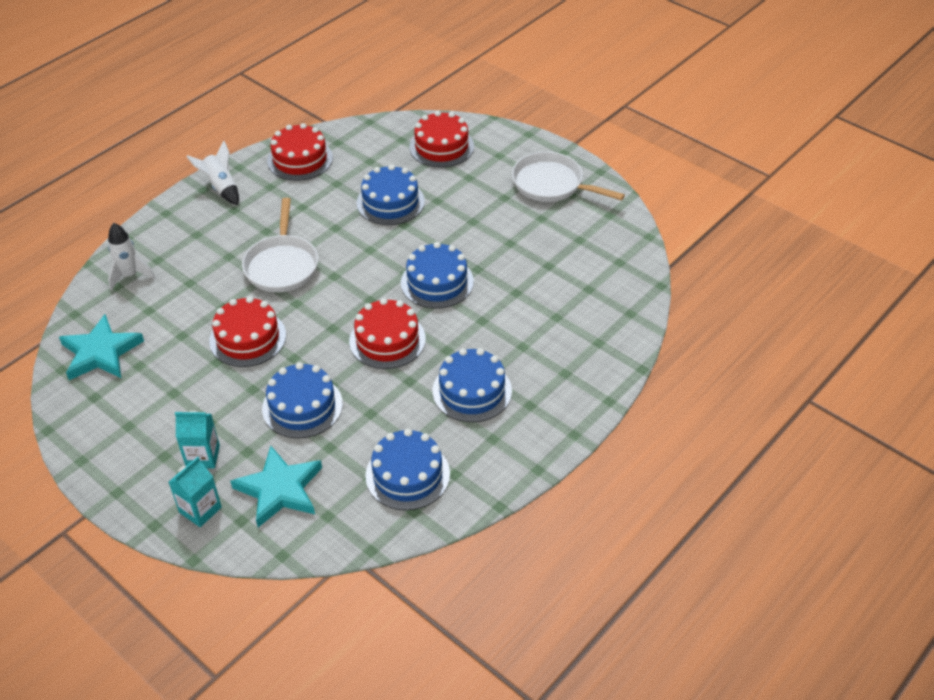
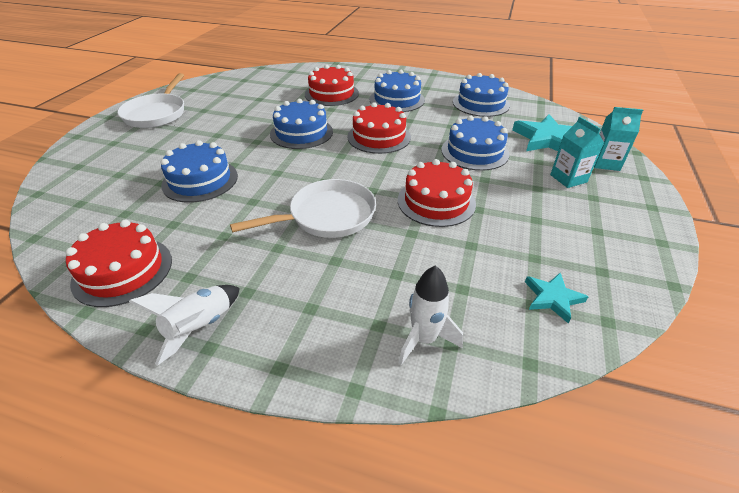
camera: 115 degrees left, 5 degrees down
turquoise star [59,314,144,380] -> turquoise star [525,273,588,324], size x0.56
red cake [409,111,474,168] -> red cake moved to [305,65,359,106]

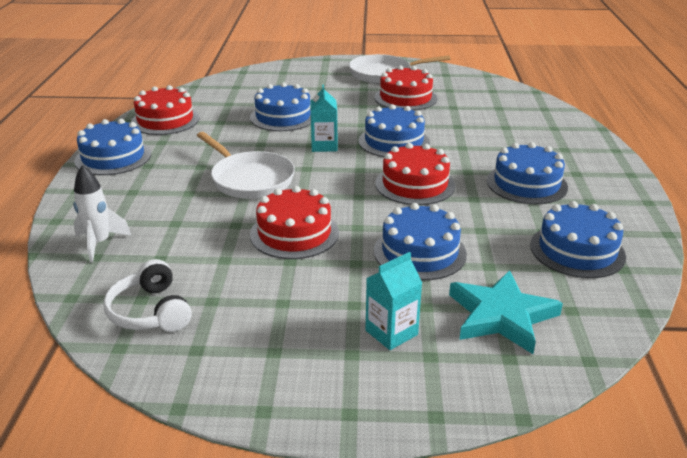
camera: 75 degrees right, 10 degrees down
white rocket [129,285,240,366] -> blue cake [74,119,151,175]
red cake [305,65,359,106] -> red cake moved to [374,65,437,111]
turquoise star [525,273,588,324] -> white headphones [103,259,192,332]
turquoise carton [594,107,643,171] -> turquoise carton moved to [310,84,338,152]

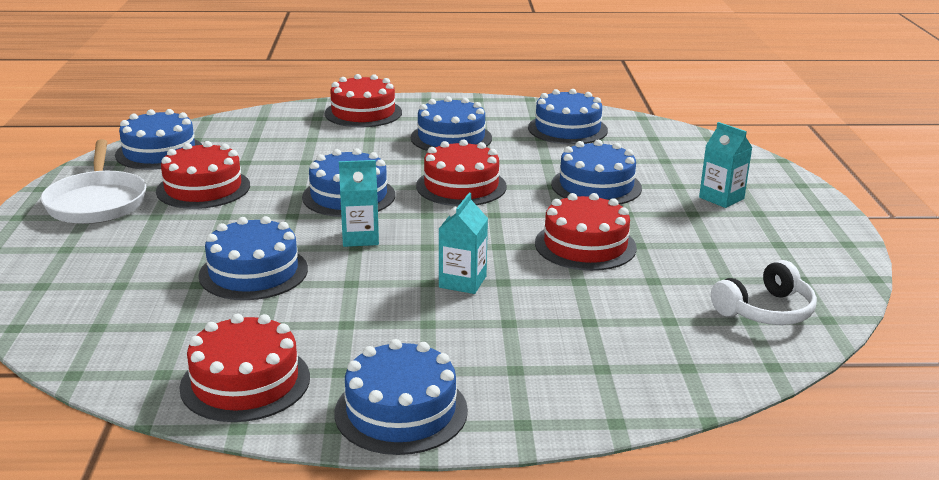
camera: 95 degrees left, 5 degrees down
white rocket [73,165,131,262] -> none
white pan [197,132,295,199] -> turquoise carton [439,193,488,294]
turquoise star [449,270,563,354] -> none
none -> blue cake [115,109,202,170]
none -> red cake [325,74,402,127]

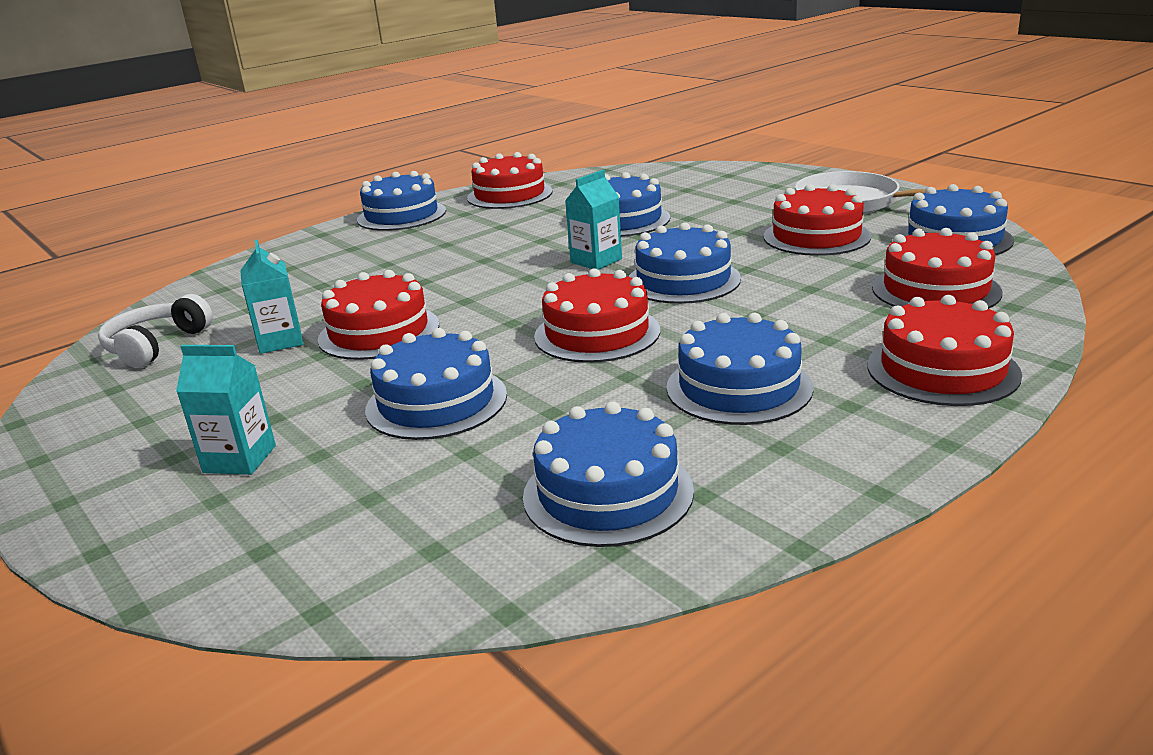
camera: 145 degrees right, 0 degrees up
turquoise carton [439,193,488,294] -> turquoise carton moved to [240,240,304,354]
none -> red cake [872,228,1002,309]

